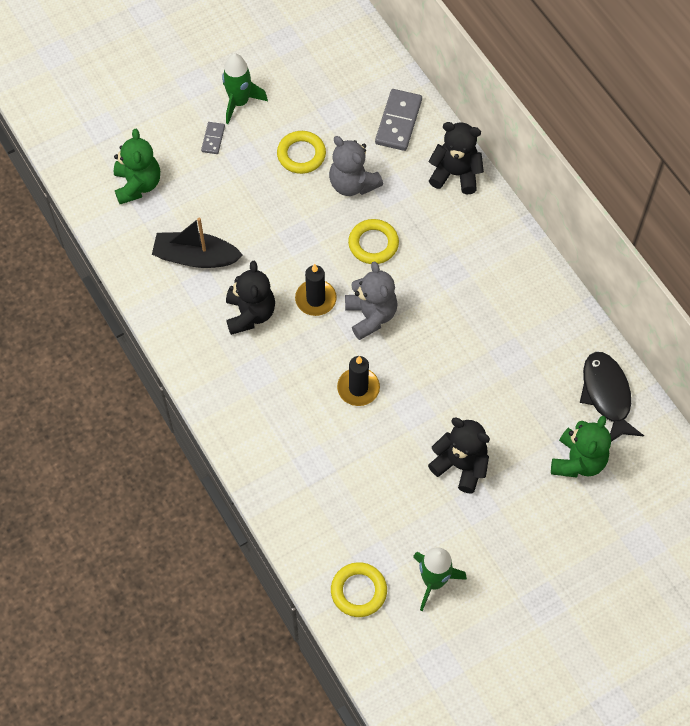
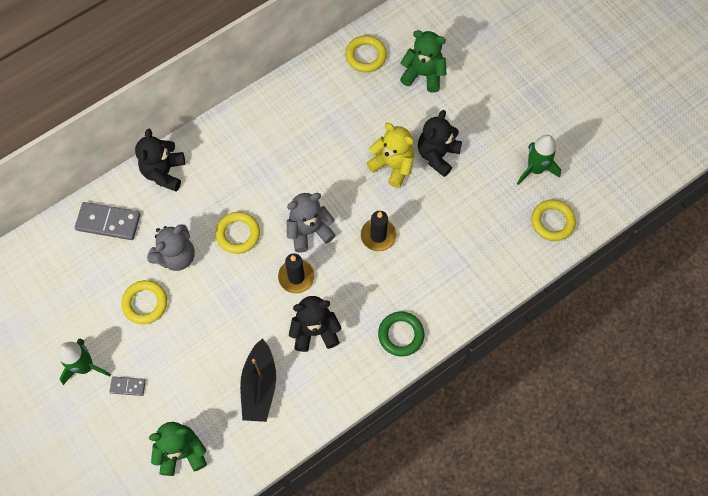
camera: 95 degrees left, 5 degrees up
black fish [580,352,644,442] -> yellow ring [345,35,387,72]
none -> yellow teddy bear [366,123,414,188]
none -> green ring [378,312,425,356]

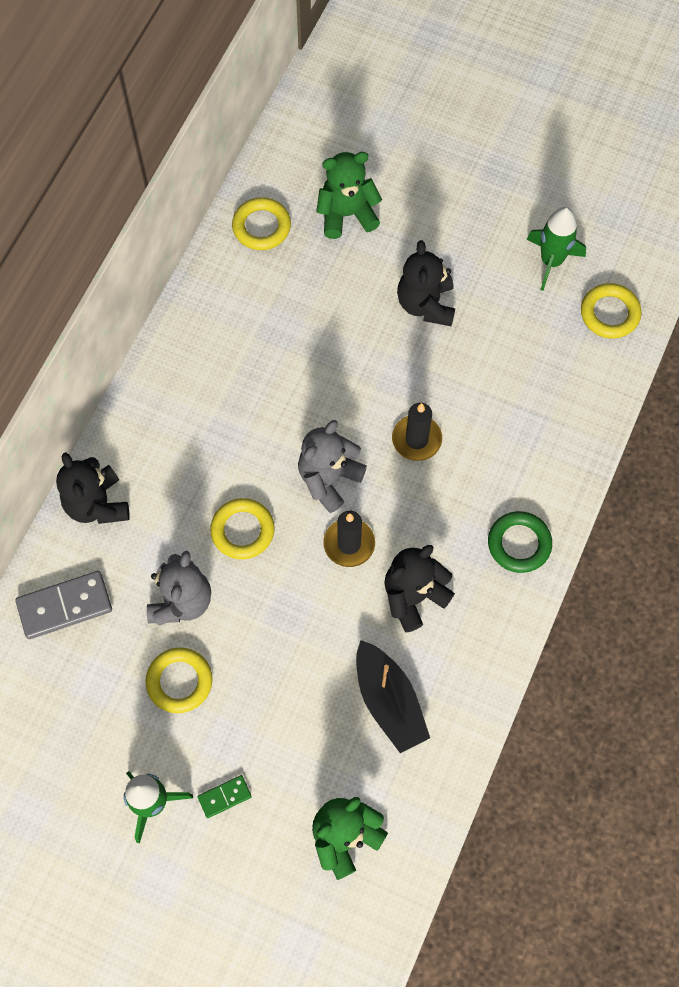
camera: 30 degrees left, 0 degrees up
grey domino [109,376,146,396] -> green domino [198,775,252,818]
yellow teddy bear [366,123,414,188] -> none

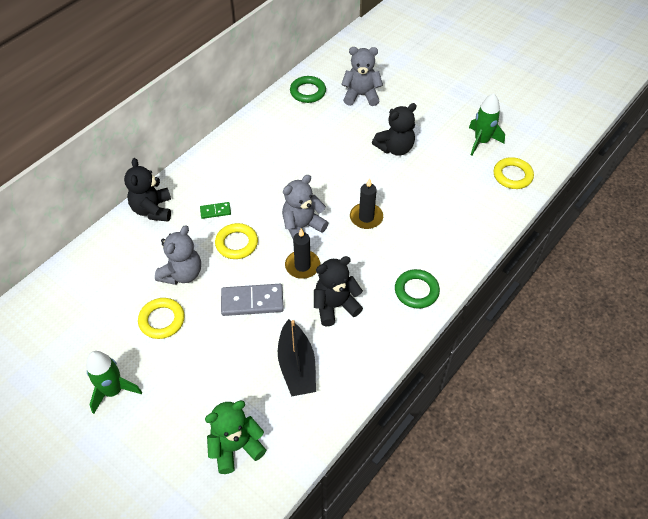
camera: 15 degrees right, 15 degrees down
grey domino [15,571,112,639] -> grey domino moved to [221,284,284,316]
green domino [198,775,252,818] -> green domino moved to [200,202,231,219]
yellow ring [232,197,291,250] -> green ring [290,76,326,103]
green teddy bear [316,152,382,239] -> grey teddy bear [341,47,383,106]
black teddy bear [397,240,455,326] -> black teddy bear turned 135 degrees counterclockwise [372,103,417,156]

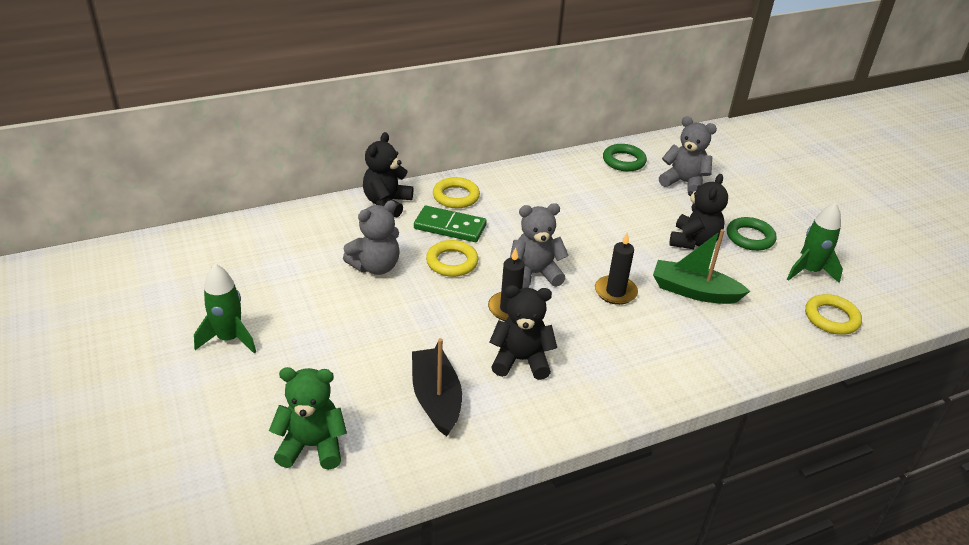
camera: 25 degrees right, 15 degrees down
yellow ring [138,298,185,339] -> yellow ring moved to [433,177,480,208]
green domino [200,202,231,219] -> green domino [414,206,487,242], size x1.89
grey domino [221,284,284,316] -> none
black boat [278,319,316,397] -> black boat turned 150 degrees clockwise [412,338,462,436]
black teddy bear [372,103,417,156] -> black teddy bear turned 60 degrees counterclockwise [669,174,728,249]
green ring [395,269,440,309] -> green ring moved to [727,217,777,251]
none -> green boat [653,229,750,304]

